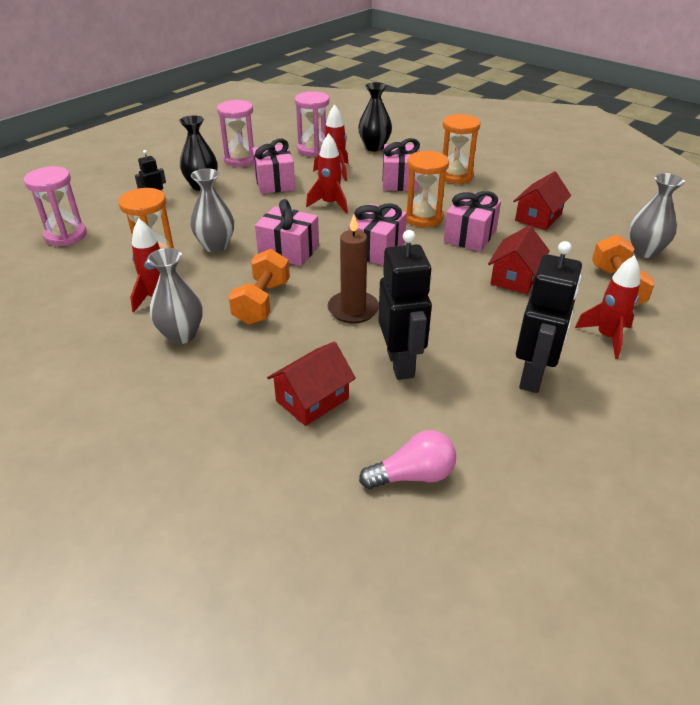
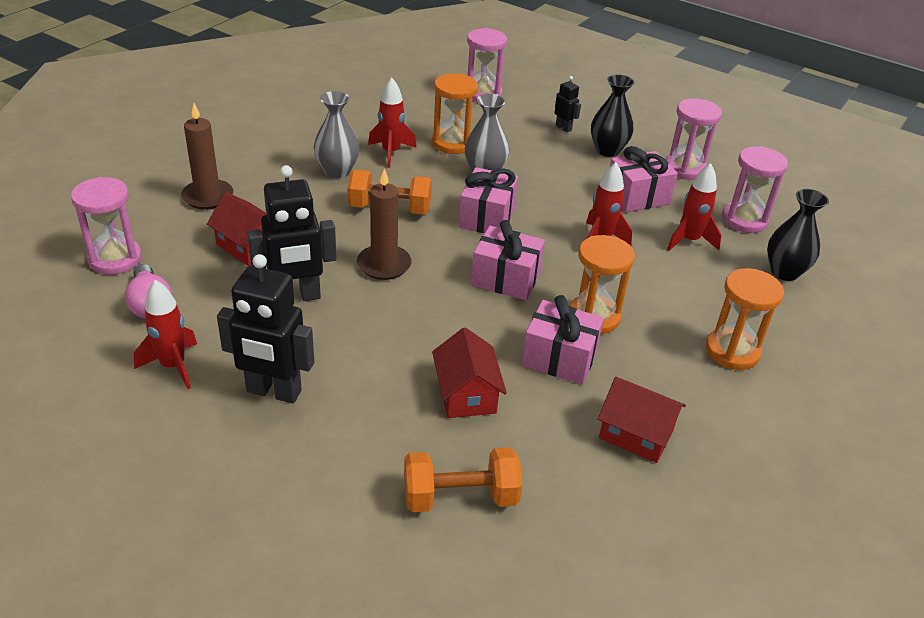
camera: 80 degrees right, 0 degrees up
pink gift [382,138,420,191] -> none
red house [488,225,550,294] -> red house turned 60 degrees clockwise [432,327,507,418]
red rocket [575,255,640,359] -> red rocket moved to [134,280,197,389]
grey vase [629,173,685,258] -> none
none -> pink hourglass [71,177,142,274]
none -> brown candle [181,103,233,210]

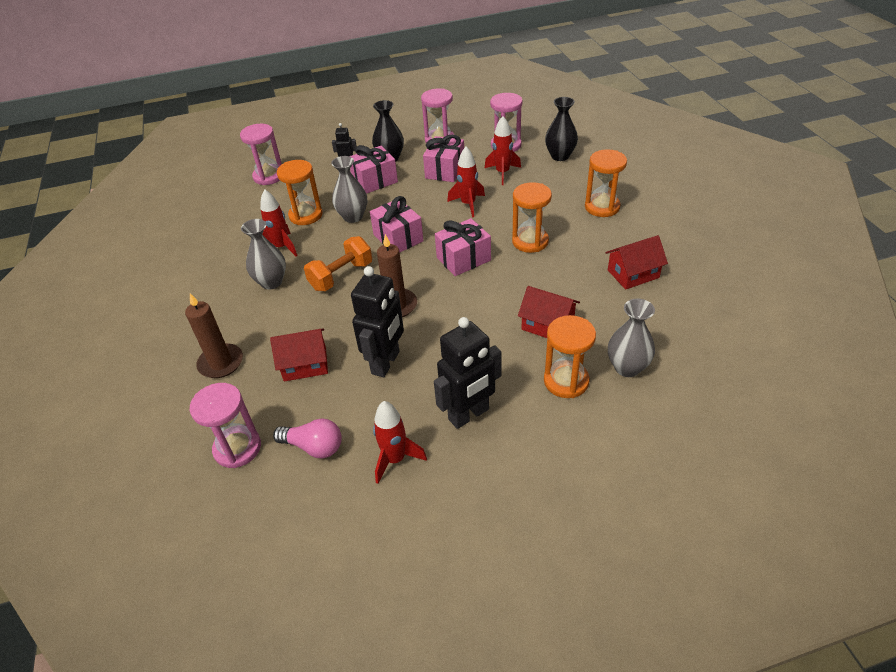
camera: 45 degrees left, 5 degrees up
orange dumbbell [404,447,522,512] -> grey vase [608,299,655,377]
pink gift [522,295,604,384] -> pink gift moved to [350,145,398,194]
none -> orange hourglass [544,315,596,398]

